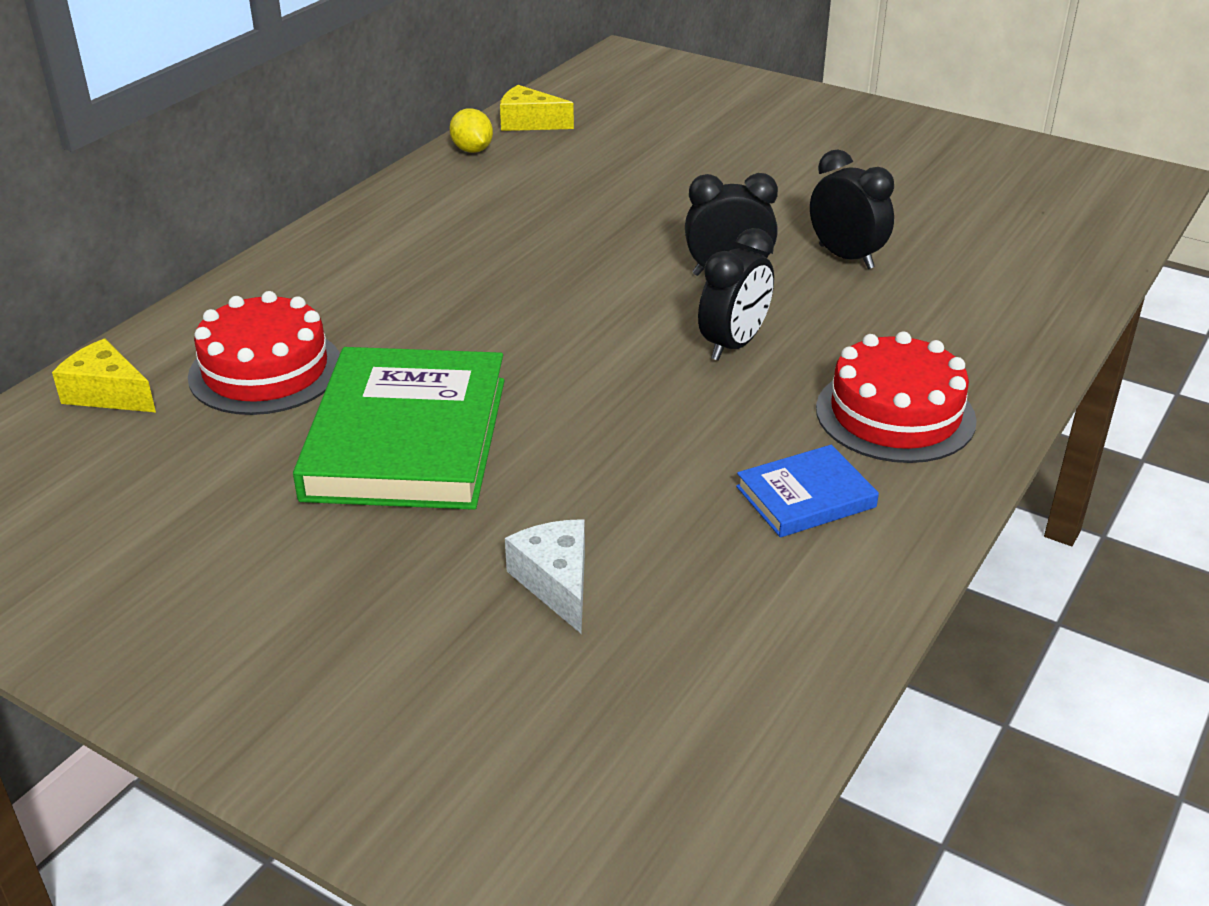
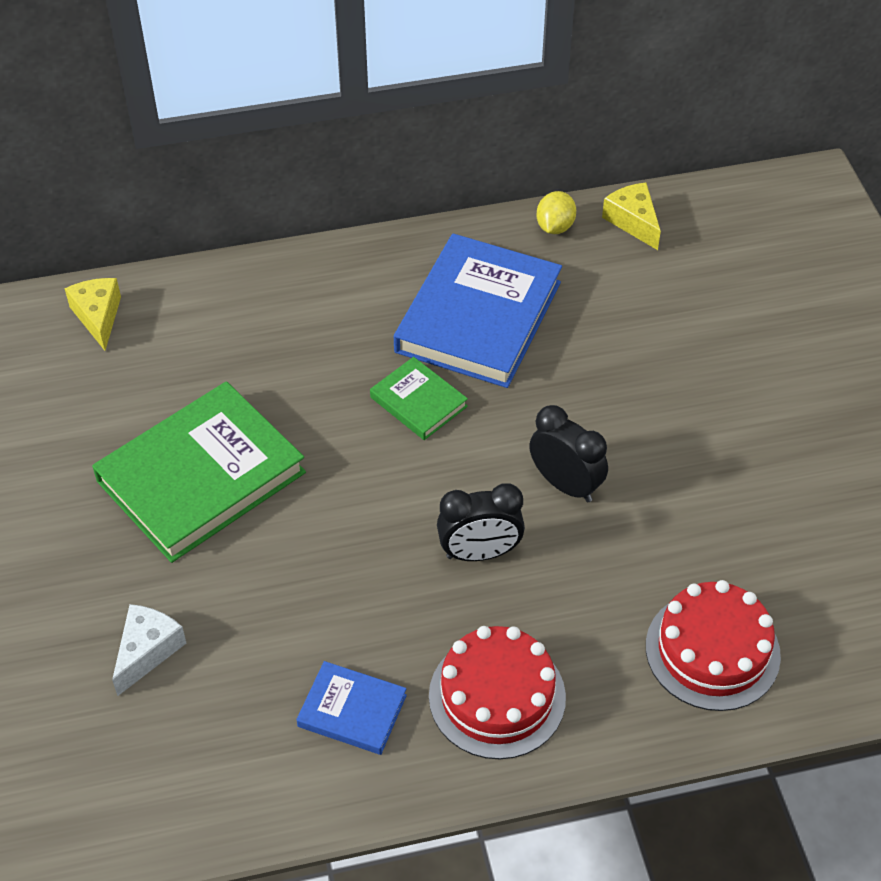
camera: 45 degrees right, 15 degrees up
red cake [188,291,340,415] -> red cake moved to [646,580,781,711]
black clock [810,149,894,269] -> none
none -> green book [370,357,468,440]
none -> blue book [394,234,562,388]

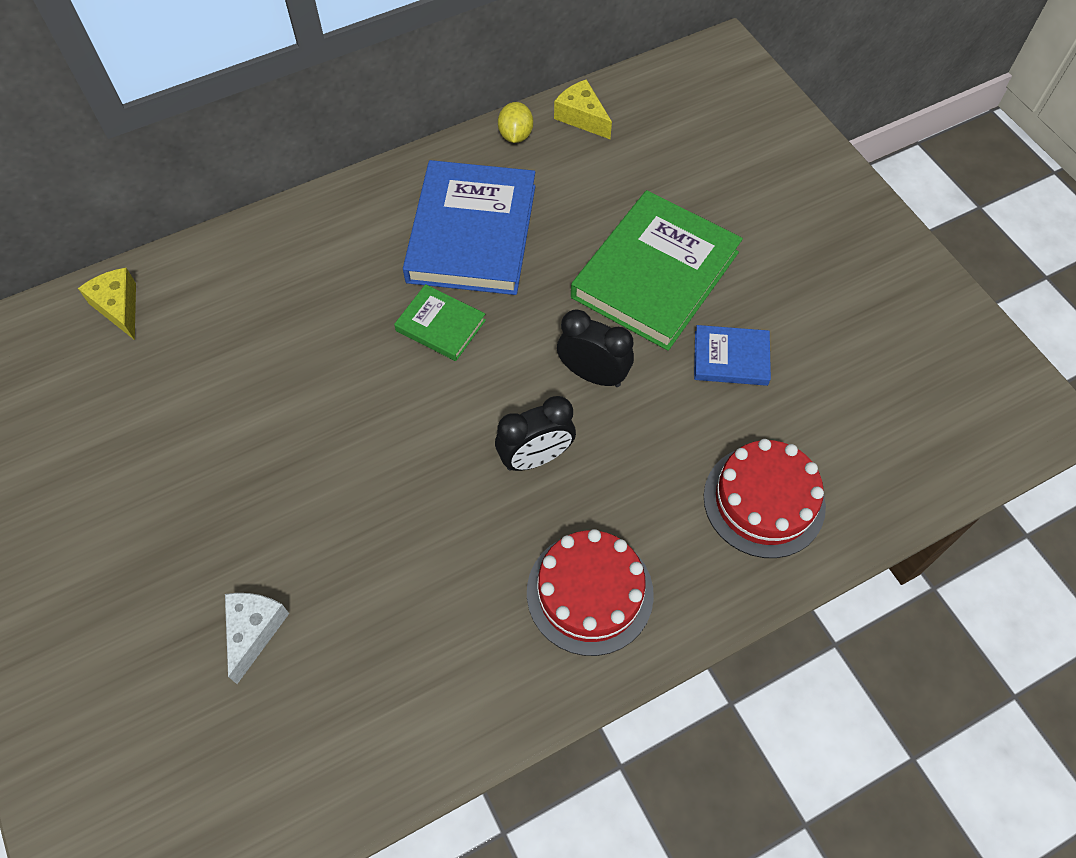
camera: 15 degrees left, 10 degrees up
green book [92,381,306,563] -> green book moved to [571,190,743,351]
blue book [296,661,407,755] -> blue book moved to [694,325,771,386]

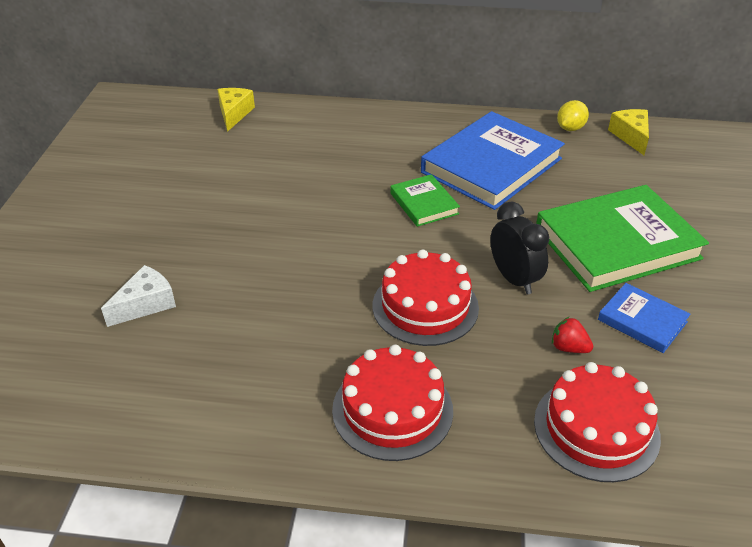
camera: 35 degrees right, 20 degrees down
black clock [495,396,576,471] -> red cake [373,249,479,346]
none -> red strawberry [552,317,593,353]

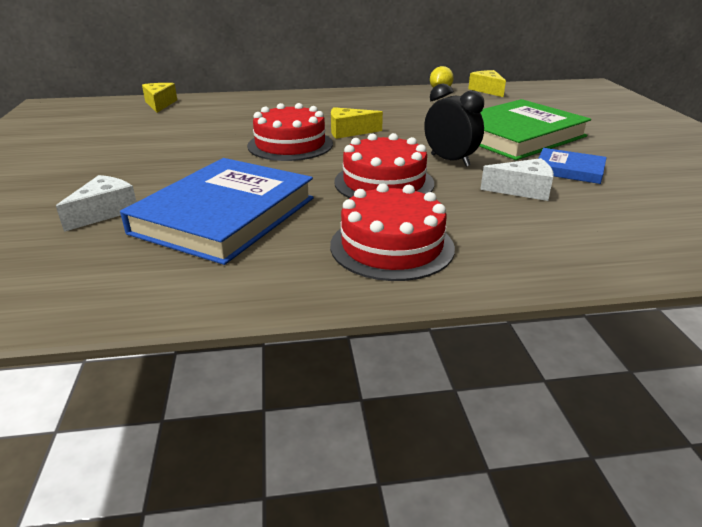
camera: 15 degrees left, 10 degrees down
green book [390,174,460,227] -> yellow cheese [331,107,383,139]
blue book [421,111,565,210] -> blue book moved to [120,158,314,265]
red cake [534,362,661,482] -> red cake moved to [247,103,333,161]
red strawberry [552,317,593,353] -> white cheese [480,158,554,201]

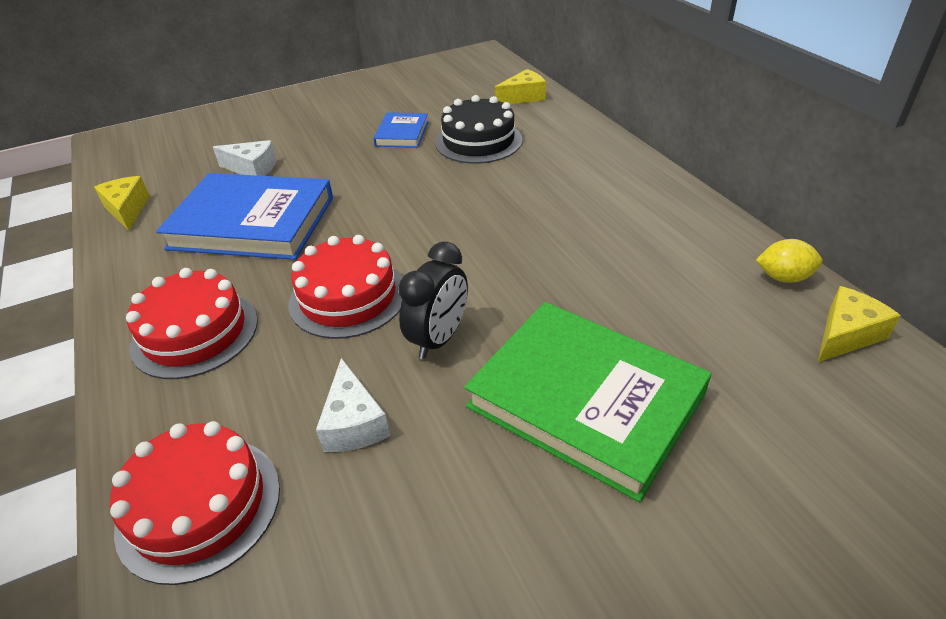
camera: 75 degrees right, 10 degrees up
red cake [247,103,333,161] -> red cake moved to [110,421,280,585]
yellow cheese [331,107,383,139] -> yellow cheese moved to [94,176,150,231]
blue book [538,148,607,184] -> blue book moved to [373,112,429,148]
none -> black cake [435,95,522,164]

